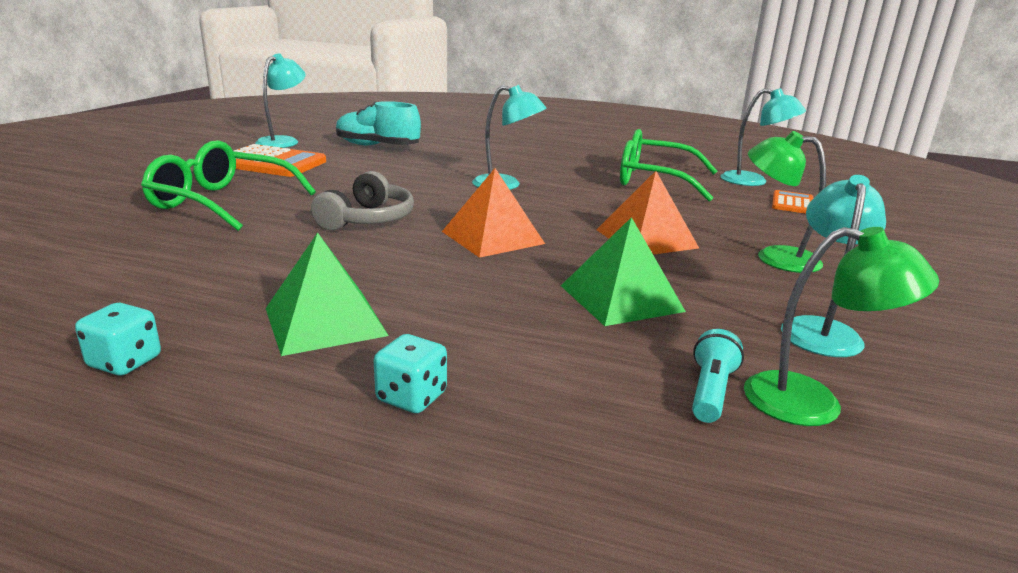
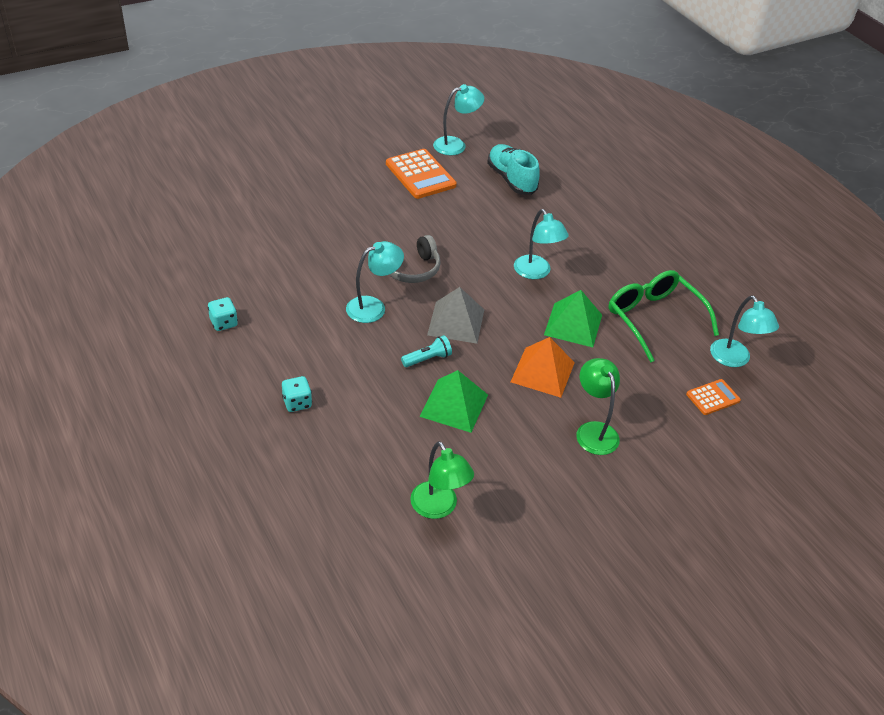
camera: 40 degrees right, 20 degrees up
green glasses [141,140,316,231] -> none
green pyramid [266,232,389,356] -> green pyramid moved to [544,290,602,347]
orange pyramid [442,168,545,258] -> grey pyramid [427,287,484,344]
turquoise flashlight [692,329,744,423] -> turquoise flashlight moved to [401,335,452,367]
turquoise lamp [781,175,886,357] -> turquoise lamp moved to [346,241,404,323]

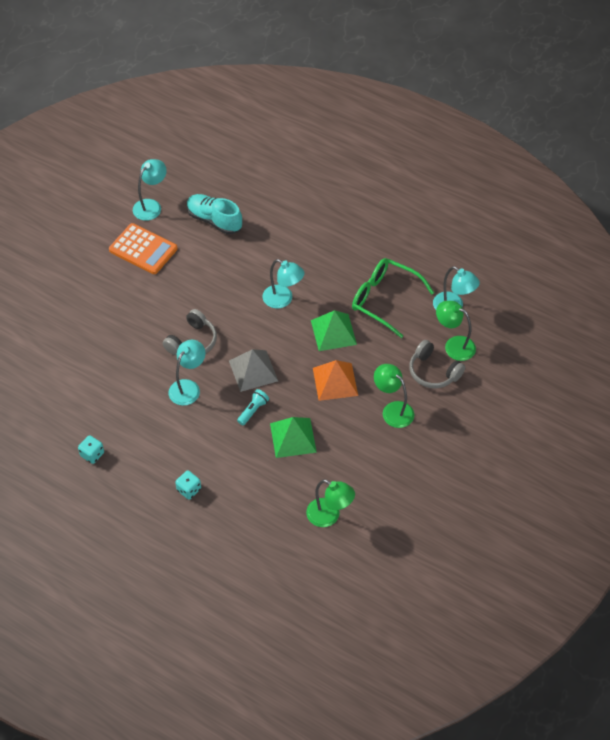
camera: 25 degrees left, 10 degrees up
orange calculator [686,379,741,415] -> green lamp [436,301,476,361]
none -> grey headphones [409,340,465,389]

